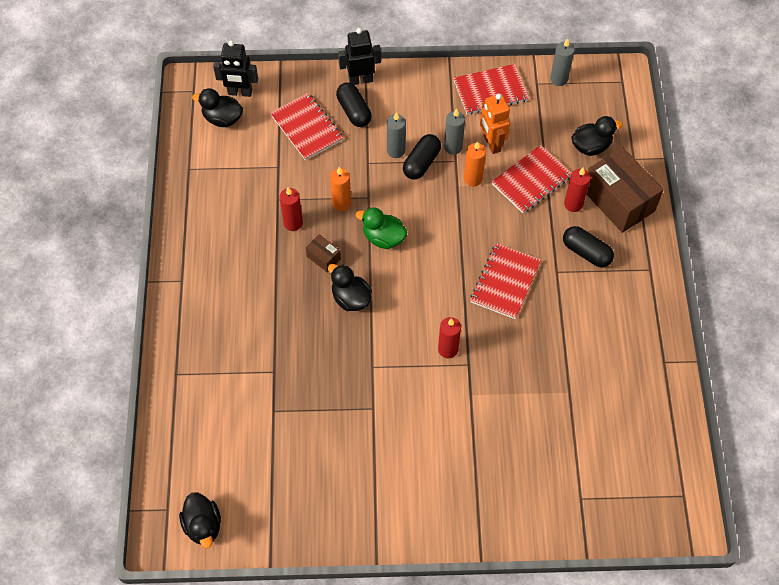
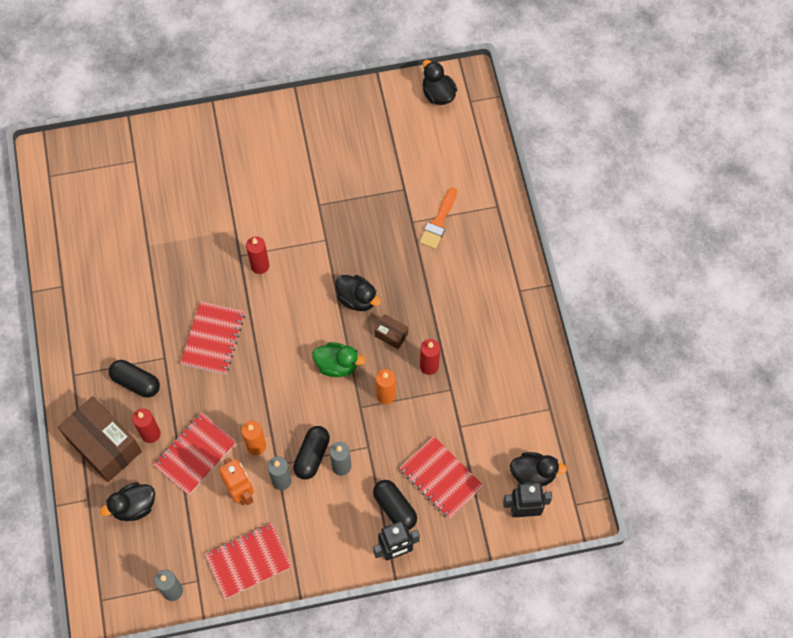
camera: 170 degrees right, 5 degrees up
none -> orange brush [419,188,457,249]

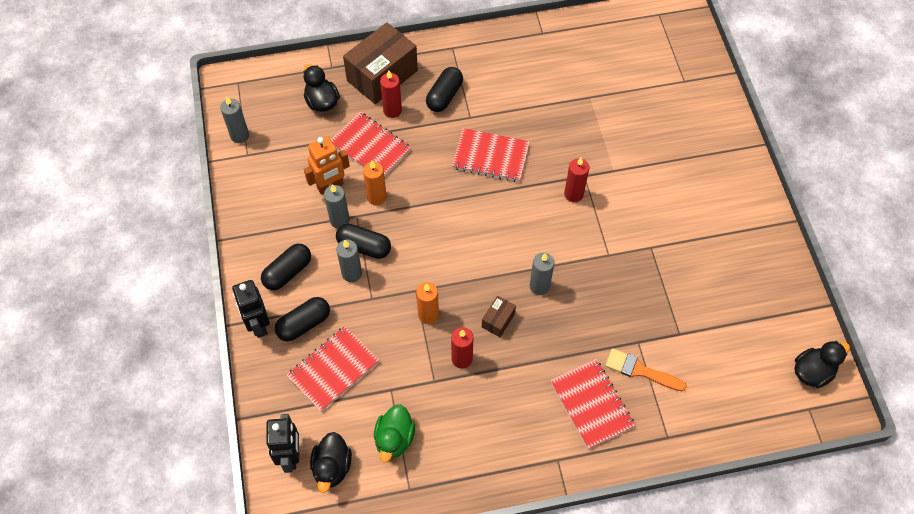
camera: 90 degrees right, 5 degrees down
red notebook [205,523,292,599] -> red notebook moved to [550,359,635,449]
green duck [312,342,366,377] -> green duck moved to [374,404,415,462]
black duck [335,275,381,311] -> grey candle [530,253,554,295]
none -> black capsule [261,243,311,290]

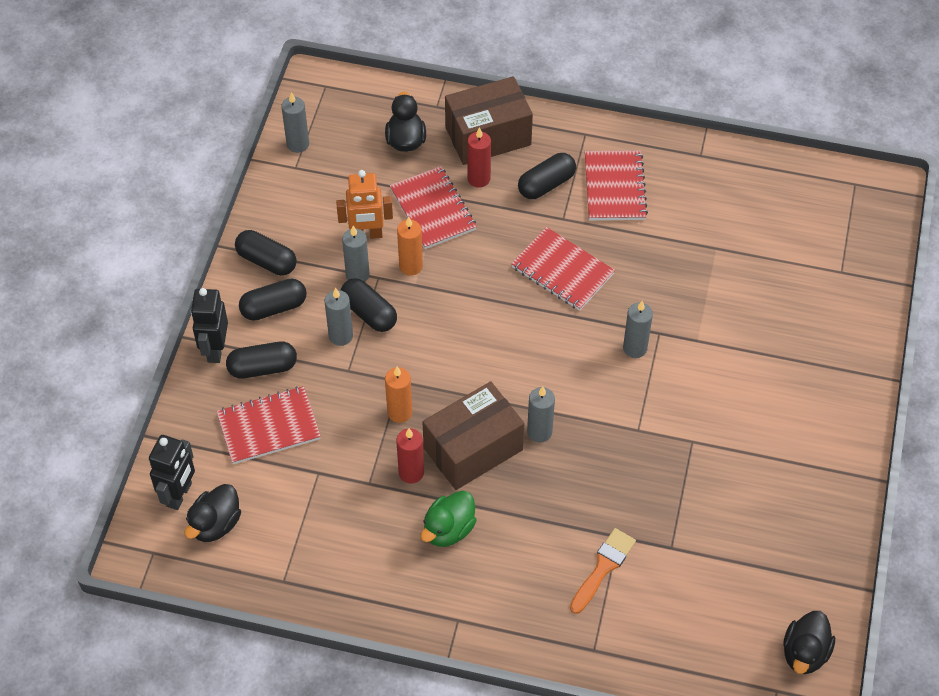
camera: 25 degrees right, 5 degrees down
green duck [374,404,415,462] -> green duck moved to [421,491,477,547]
brown box [482,296,516,337] -> brown box [422,382,524,490], size x2.21
red notebook [550,359,635,449] -> red notebook moved to [585,151,648,220]
red candle [564,157,589,202] -> grey candle [623,301,653,358]
orange brush [605,348,687,391] -> orange brush turned 75 degrees clockwise [570,528,636,614]
black duck [794,341,850,388] -> black duck turned 120 degrees clockwise [783,611,835,674]
none -> black capsule [235,230,297,276]

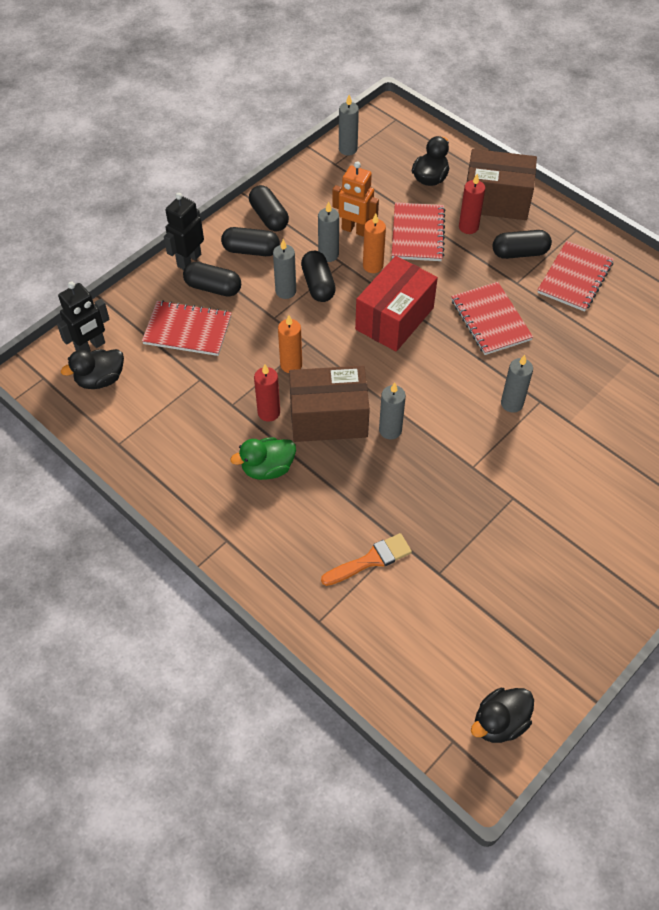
camera: 30 degrees right, 0 degrees up
none -> red box [355,256,438,352]

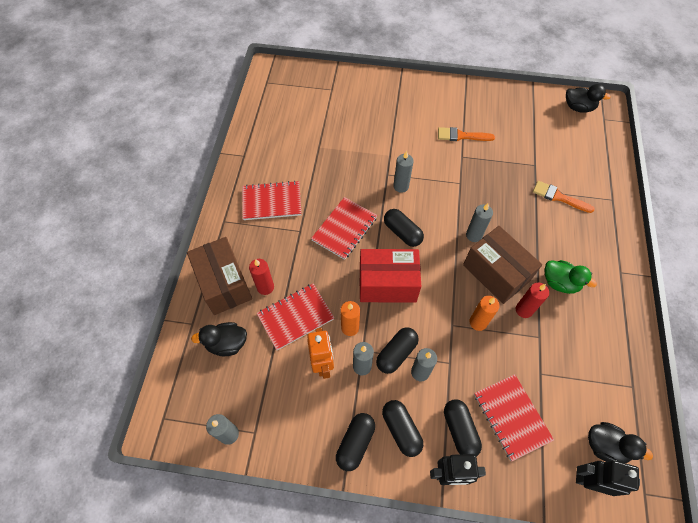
camera: 125 degrees left, 5 degrees up
black capsule [493,230,552,259] -> black capsule moved to [384,209,424,247]
none -> orange brush [438,127,495,141]

